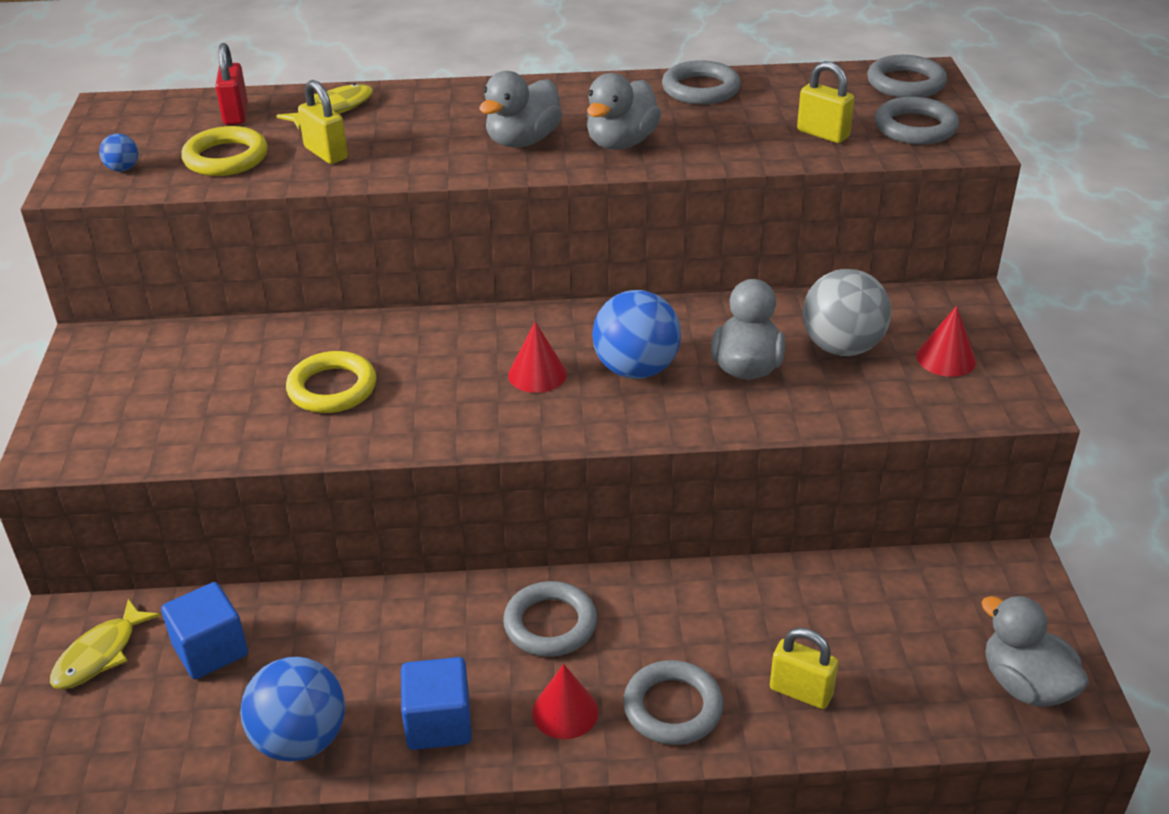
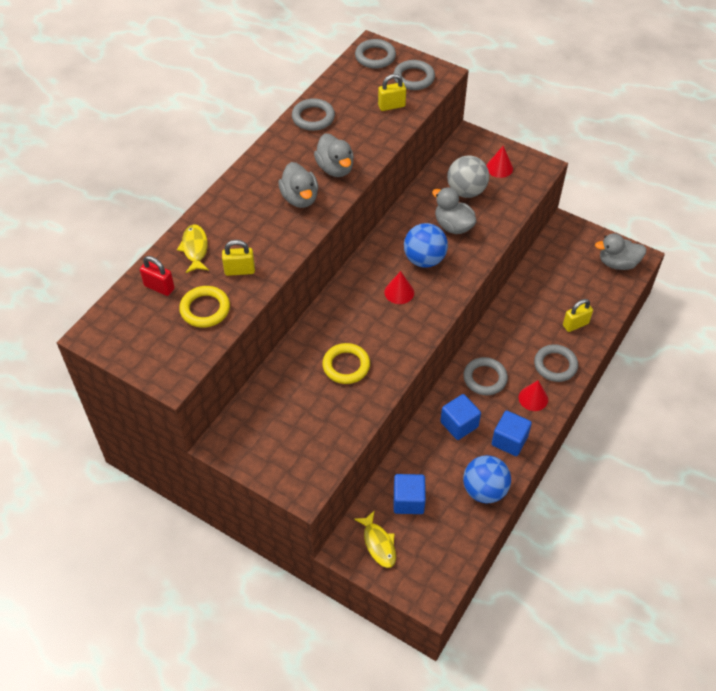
camera: 55 degrees left, 15 degrees up
blue ball [99,133,138,172] -> none
none -> blue cube [440,394,481,440]

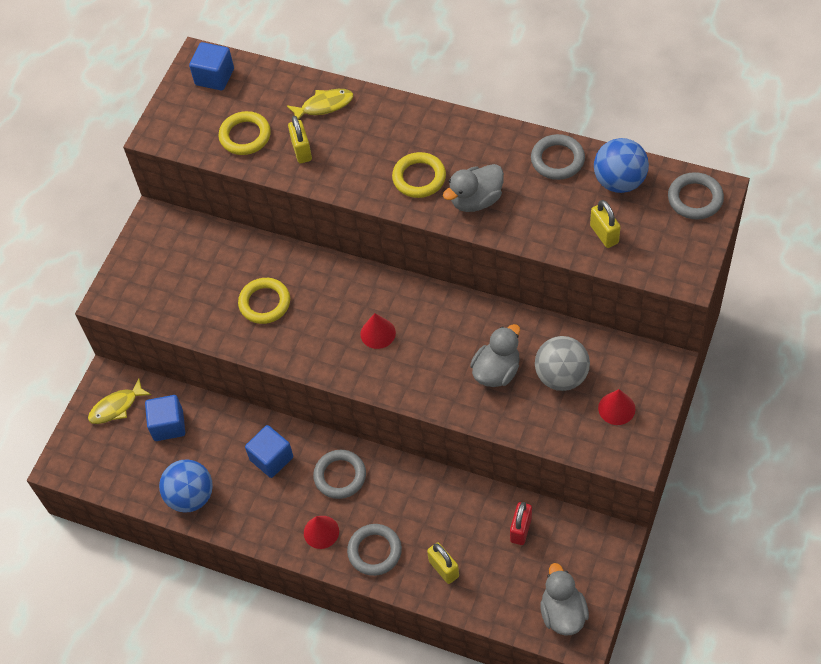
camera: 85 degrees right, 5 degrees up
red padlock [140,256,175,296] -> red padlock moved to [510,502,532,545]
grey duck [278,162,318,208] -> yellow ring [392,152,446,198]
grey ring [393,60,435,90] -> none
blue ball [404,223,448,268] -> blue ball moved to [594,138,649,193]
blue cube [492,411,532,456] -> blue cube moved to [189,42,234,91]

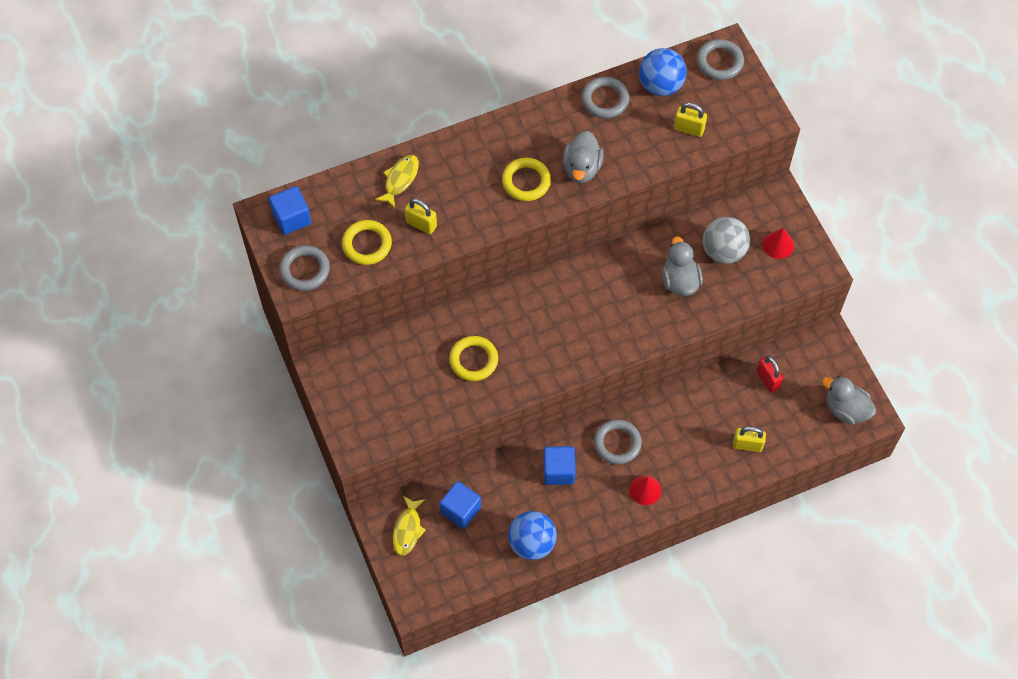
camera: 50 degrees left, 5 degrees up
grey ring [347,524,402,576] -> grey ring moved to [279,245,330,291]
red cone [360,313,396,349] -> none

